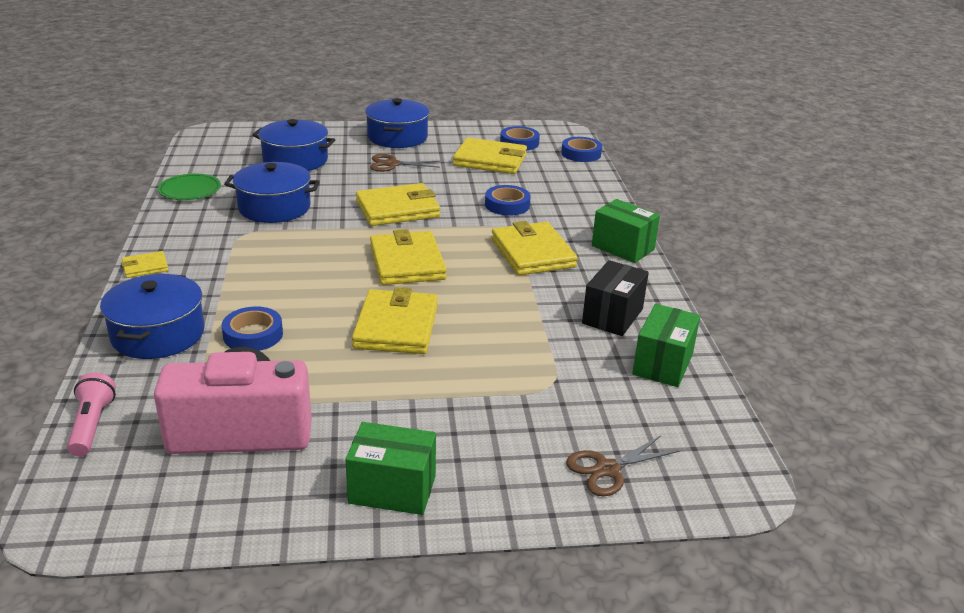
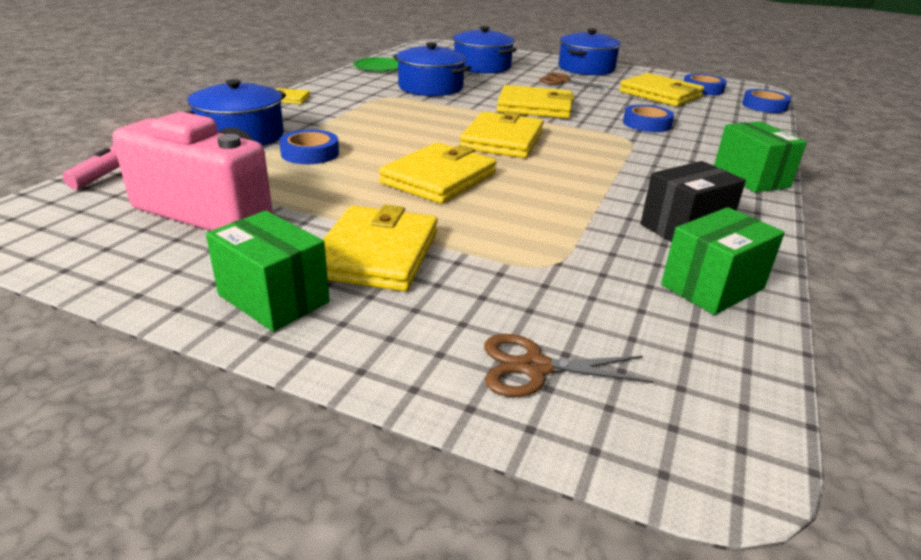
camera: 30 degrees right, 0 degrees up
yellow wallet [491,221,578,275] -> yellow wallet moved to [322,205,438,291]

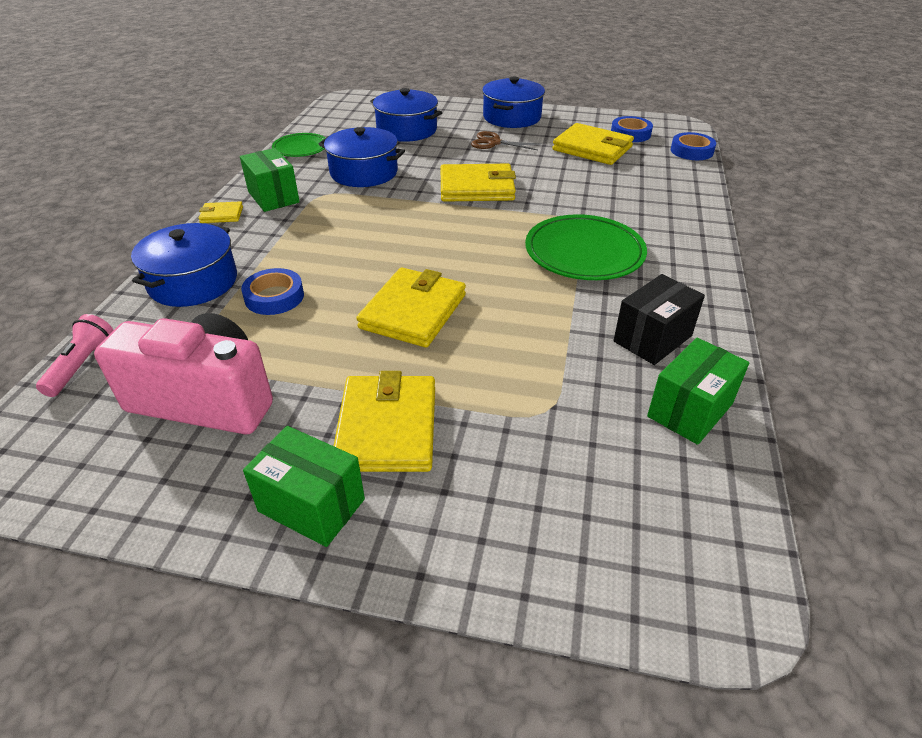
camera: 10 degrees left, 10 degrees up
yellow wallet [460,111,544,158] -> none
brown scissors [484,334,654,397] -> none
blue tape [623,105,674,132] -> none
green box [714,121,807,192] -> green box moved to [240,148,300,212]
none -> green plate [525,214,647,280]

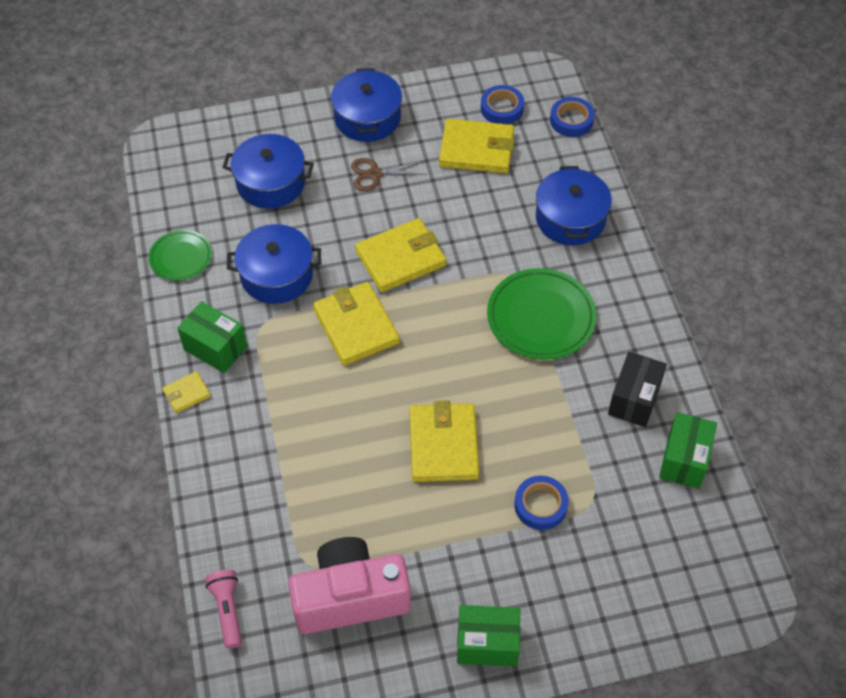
camera: 25 degrees left, 15 degrees up
blue pot [131,223,237,307] -> blue pot moved to [536,166,612,245]
blue tape [241,268,304,315] -> blue tape moved to [514,476,569,530]
yellow wallet [334,371,435,472] -> yellow wallet moved to [313,282,400,365]

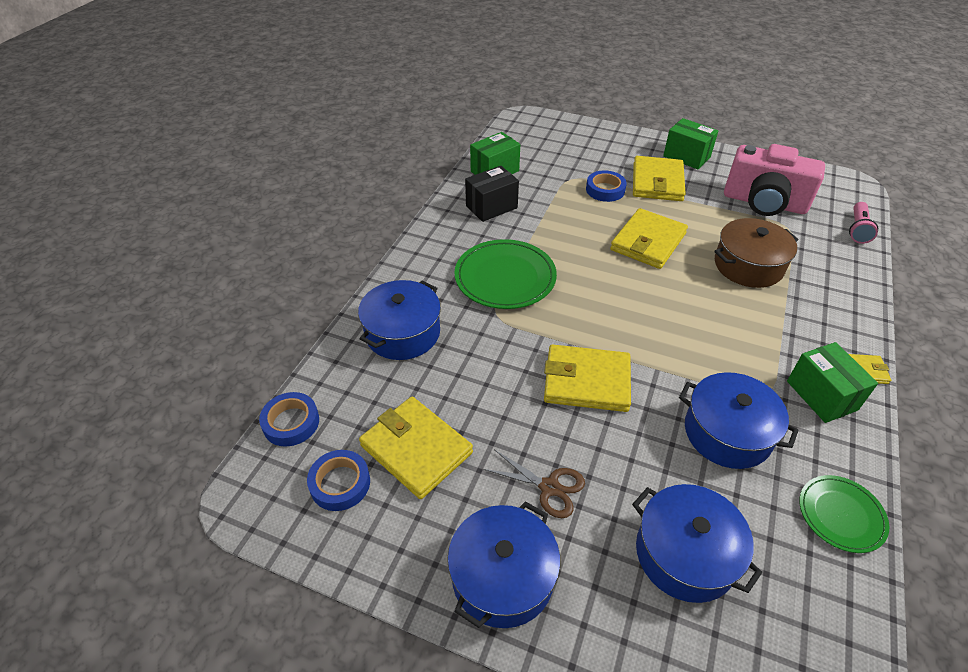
camera: 145 degrees left, 10 degrees down
yellow wallet [313,282,400,365] -> yellow wallet moved to [633,156,686,201]
none -> brown pot [714,218,798,288]

